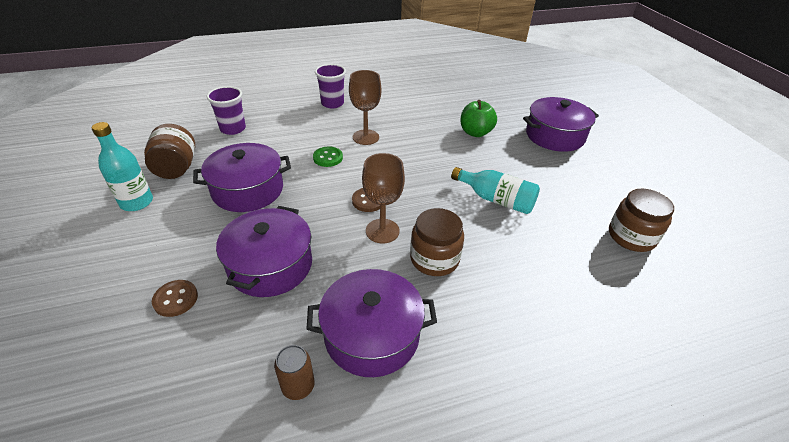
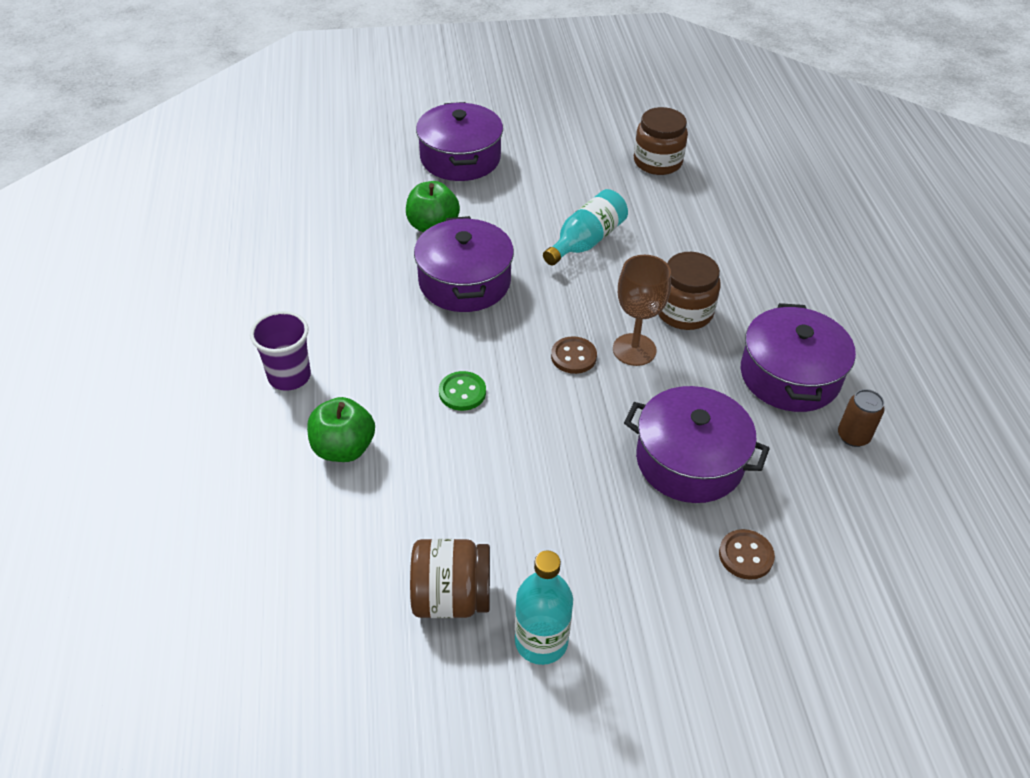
camera: 80 degrees left, 5 degrees up
purple pot [193,143,291,212] -> purple pot moved to [414,216,514,312]
purple cup [207,86,246,135] -> none
brown goblet [349,70,381,145] -> none
none -> green apple [307,397,375,462]

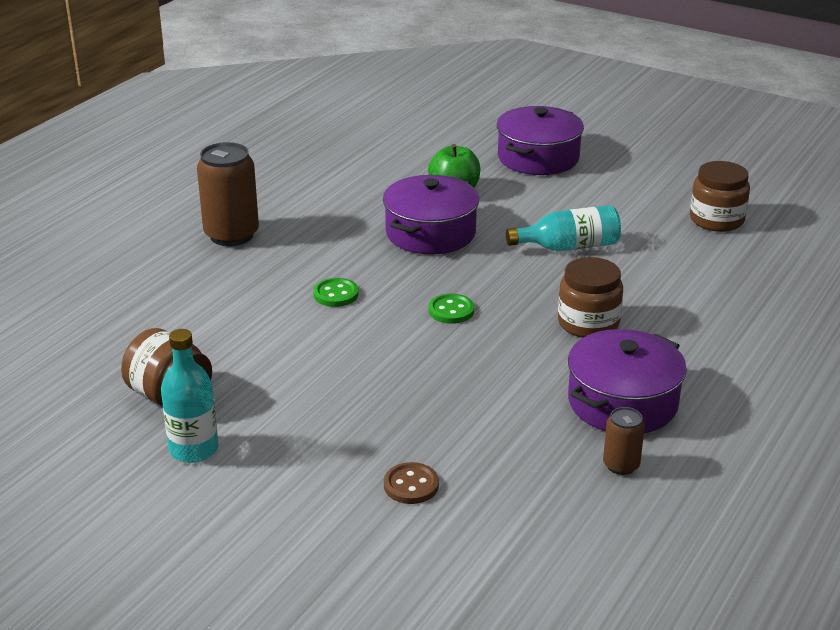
camera: 40 degrees right, 15 degrees down
purple cup [250,311,311,391] -> brown can [197,142,259,246]
green apple [307,397,375,462] -> none
brown button [551,336,597,374] -> green button [428,293,474,324]
brown goblet [613,255,671,366] -> none
purple pot [624,386,770,503] -> none

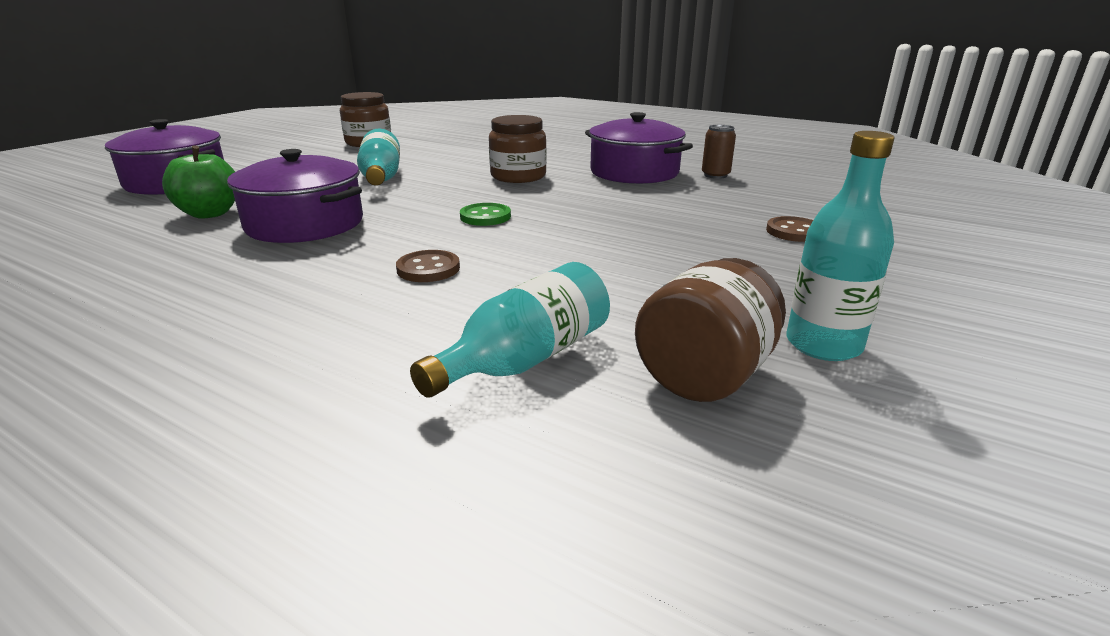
camera: 90 degrees left, 5 degrees down
brown can [197,142,259,246] -> none
green button [313,278,359,307] -> brown button [396,250,460,282]
none -> turquoise bottle [410,262,610,398]

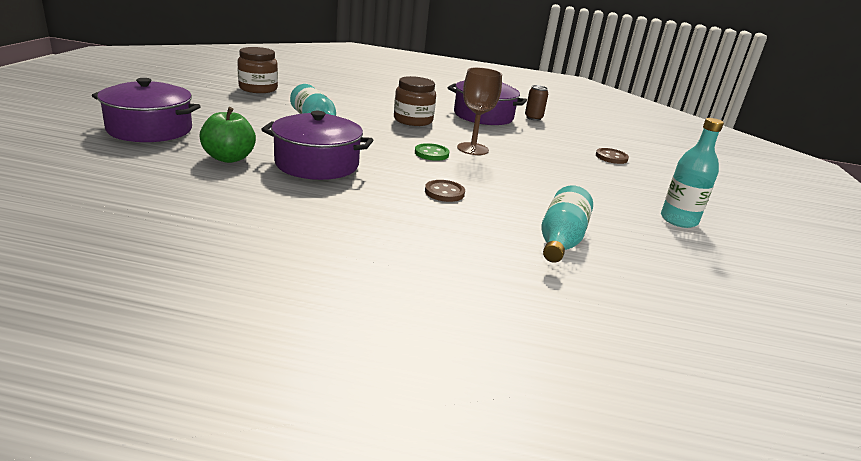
camera: 25 degrees left, 0 degrees up
brown jar [635,258,786,402] -> none
none -> brown goblet [457,67,502,155]

